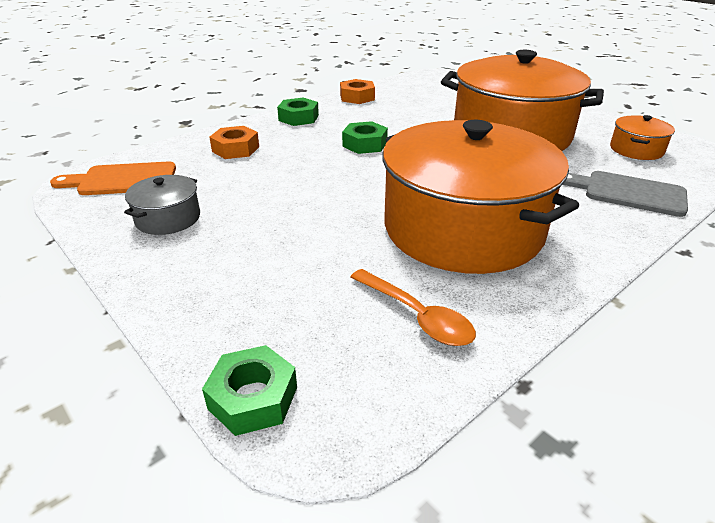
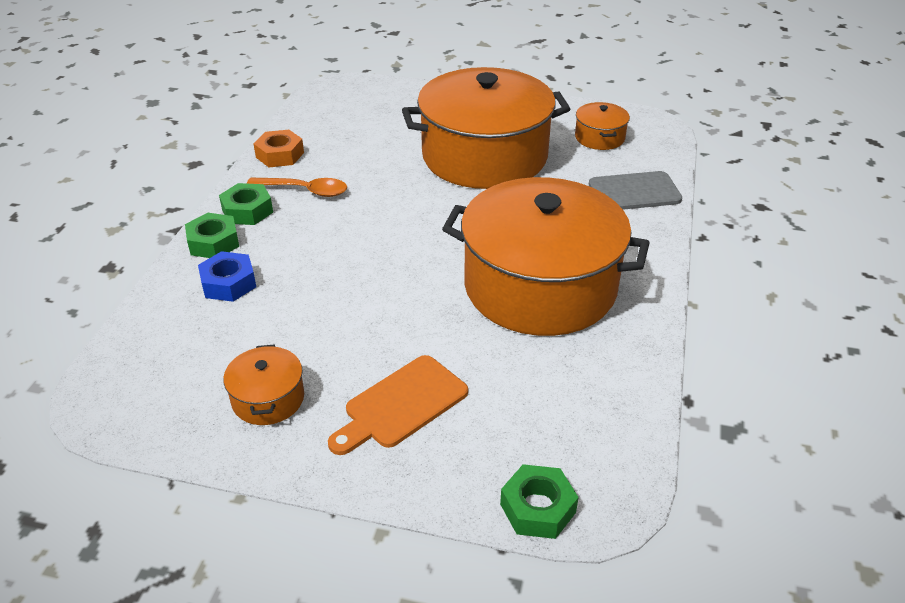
camera: 35 degrees left, 5 degrees up
orange cutting board [50,162,176,195] -> orange cutting board moved to [328,355,468,455]
grey pot [124,175,200,235] -> orange pot [223,344,304,425]
orange nut [209,126,259,159] -> blue nut [198,251,256,302]
green nut [342,121,388,154] -> green nut moved to [185,213,239,258]
orange spoon [350,269,476,346] -> orange spoon moved to [247,178,347,197]

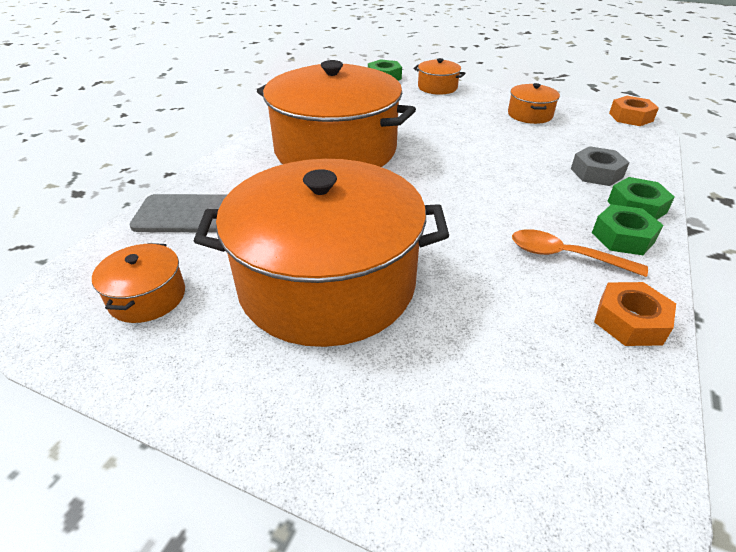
camera: 170 degrees left, 0 degrees up
blue nut [198,251,256,302] -> grey nut [571,146,630,186]
orange cutting board [328,355,468,455] -> none
none -> orange pot [413,58,466,95]
none -> orange nut [609,96,659,126]

